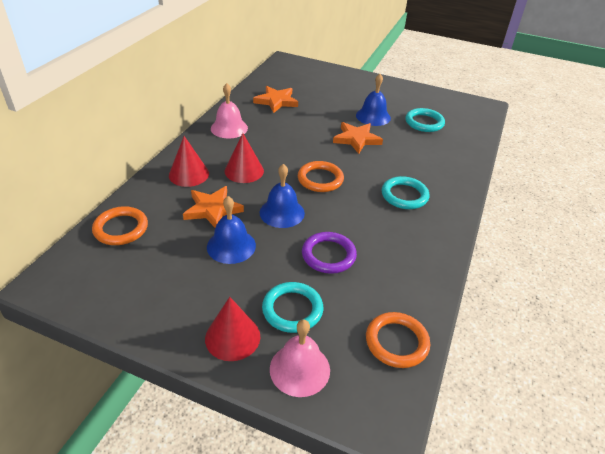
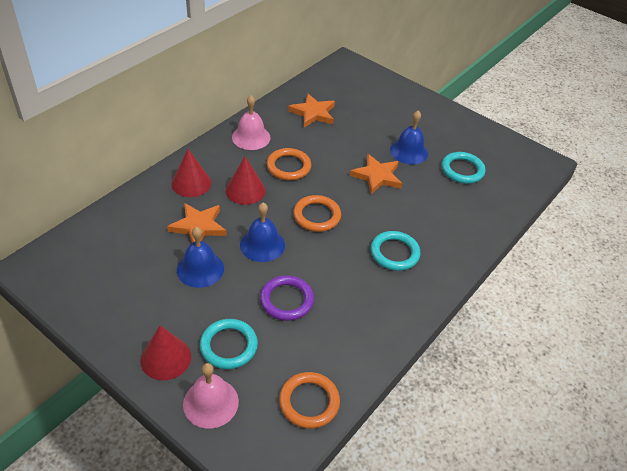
camera: 15 degrees right, 5 degrees up
orange ring [92,206,148,245] -> orange ring moved to [267,148,311,180]

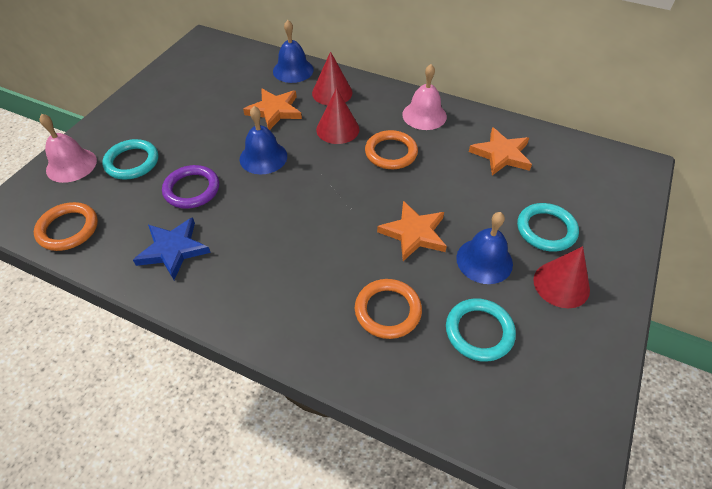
camera: 80 degrees right, 5 degrees up
red cone [140,326,191,380] -> red cone moved to [533,246,590,308]
blue bell [177,227,224,288] -> blue bell moved to [273,20,314,83]
orange ring [293,195,341,232] -> orange ring moved to [355,279,422,339]
turquoise ring [371,231,420,271] -> turquoise ring moved to [517,203,579,252]
none -> blue star [133,217,211,280]

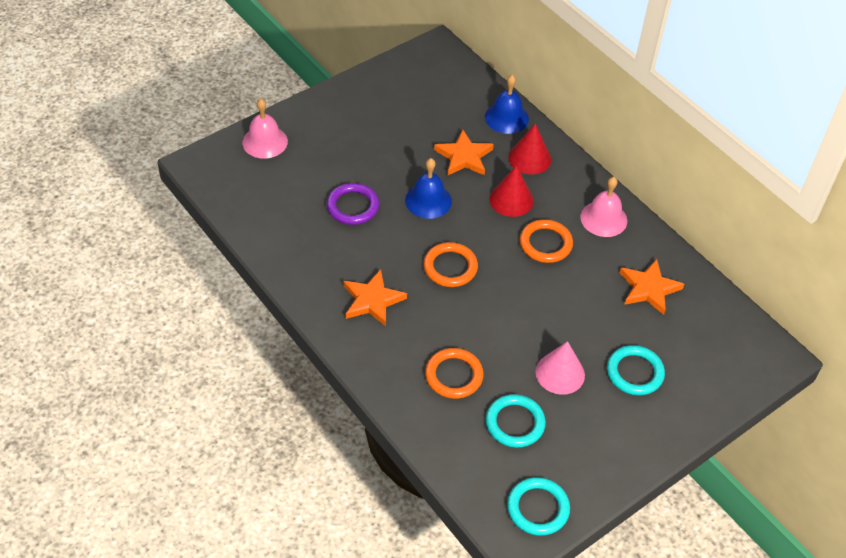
camera: 25 degrees right, 0 degrees up
orange ring [34,202,98,251] -> orange ring moved to [423,242,478,287]
turquoise ring [102,139,158,179] -> turquoise ring moved to [507,477,570,536]
blue star [133,217,211,280] -> none
orange star [377,201,447,261] -> orange star moved to [343,269,407,327]
blue bell [456,212,513,284] -> pink cone [535,341,585,395]
red cone [533,246,590,308] -> none

